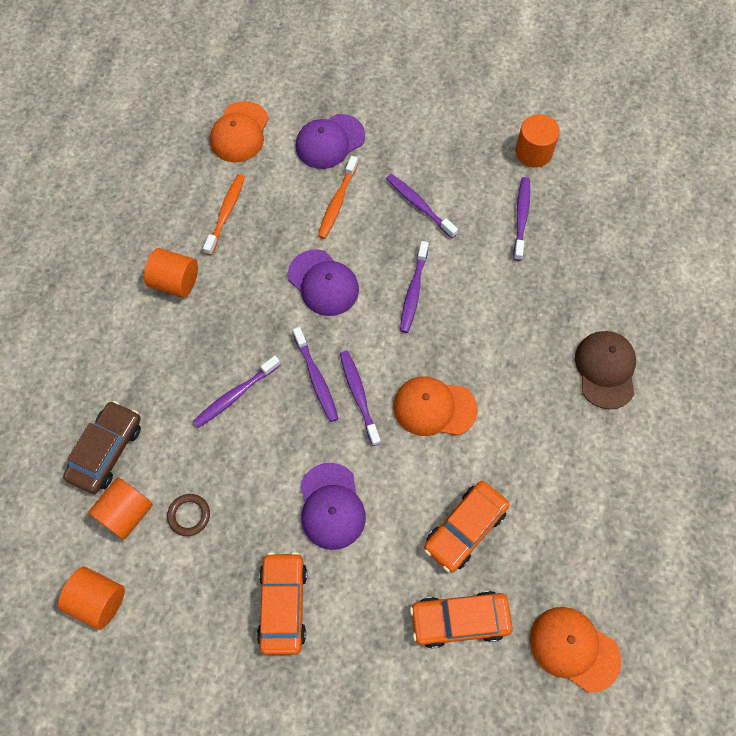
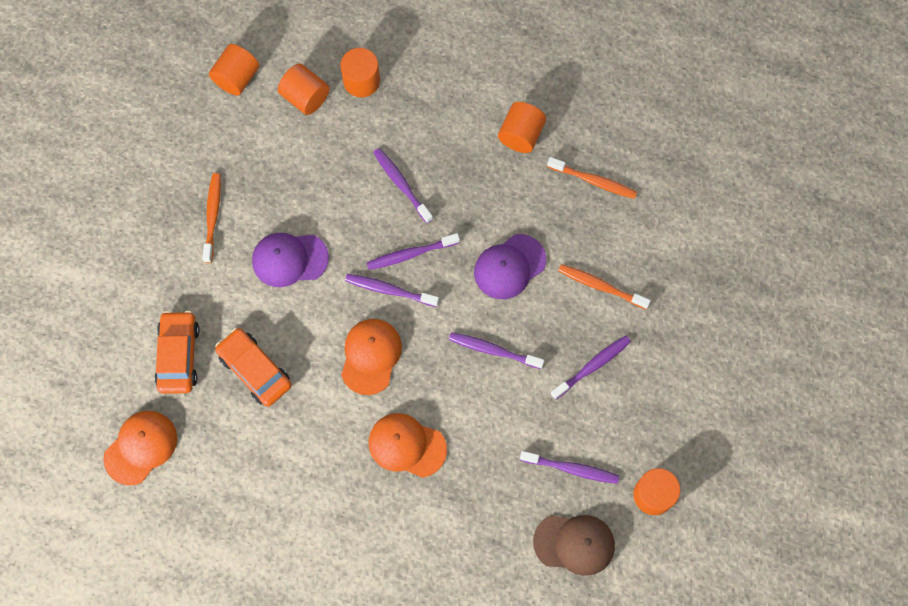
camera: 95 degrees right, 5 degrees up
brown car [63,401,141,494] -> orange cylinder [340,48,380,97]
brown ring [167,494,210,536] -> none
orange cap [210,101,269,162] -> orange cap moved to [369,413,447,478]
orange car [257,552,307,655] -> orange toothbrush [202,173,221,263]
purple cap [296,114,365,169] -> none
purple toothbrush [340,351,381,446] -> purple toothbrush turned 150 degrees counterclockwise [345,274,439,307]
brown cap [575,331,636,409] -> brown cap moved to [533,515,615,576]

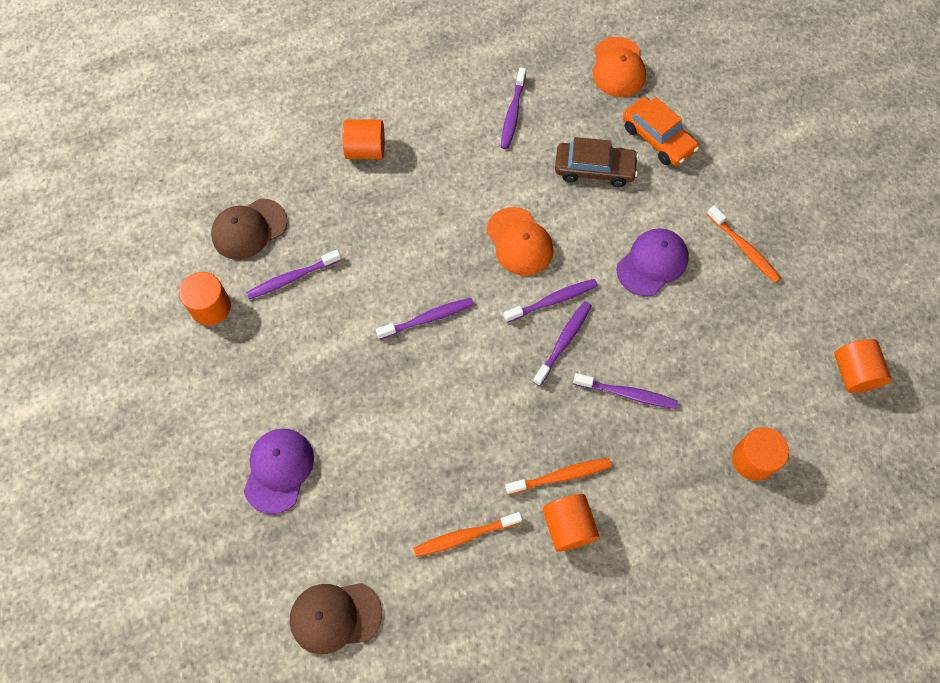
camera: 140 degrees right, 5 degrees down
orange car [215,328,292,407] -> brown car [555,137,639,187]
orange cylinder [278,63,329,115] -> orange cylinder moved to [342,119,385,159]
orange cap [369,413,447,478] -> none
purple cap [474,234,546,299] -> purple cap moved to [244,429,314,514]
purple toothbrush [550,335,631,400] -> purple toothbrush moved to [501,67,526,149]
orange toothbrush [558,264,651,309] -> orange toothbrush moved to [505,458,612,495]
none -> brown cap [290,583,382,654]

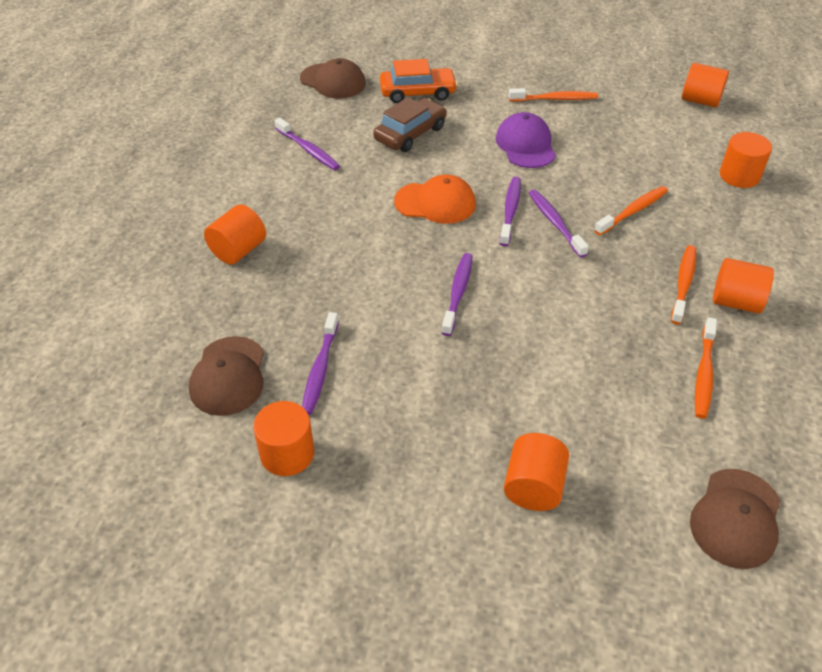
camera: 55 degrees left, 20 degrees down
purple cap [244,429,314,514] -> orange cylinder [504,433,569,511]
purple toothbrush [573,373,678,409] -> orange toothbrush [594,186,668,235]
orange cap [593,37,646,97] -> brown cap [300,58,366,99]

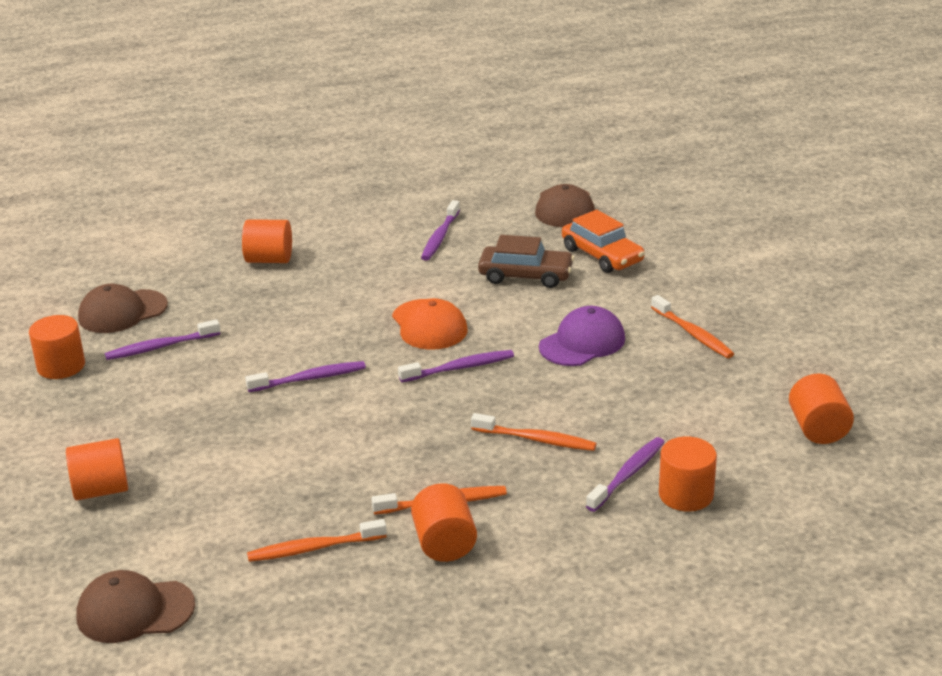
camera: 60 degrees right, 15 degrees down
purple toothbrush [529,190,589,258] -> purple toothbrush moved to [586,437,665,512]

